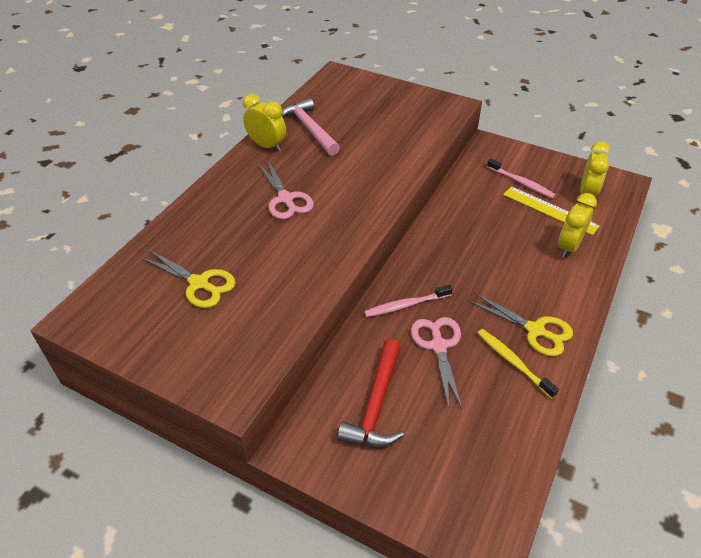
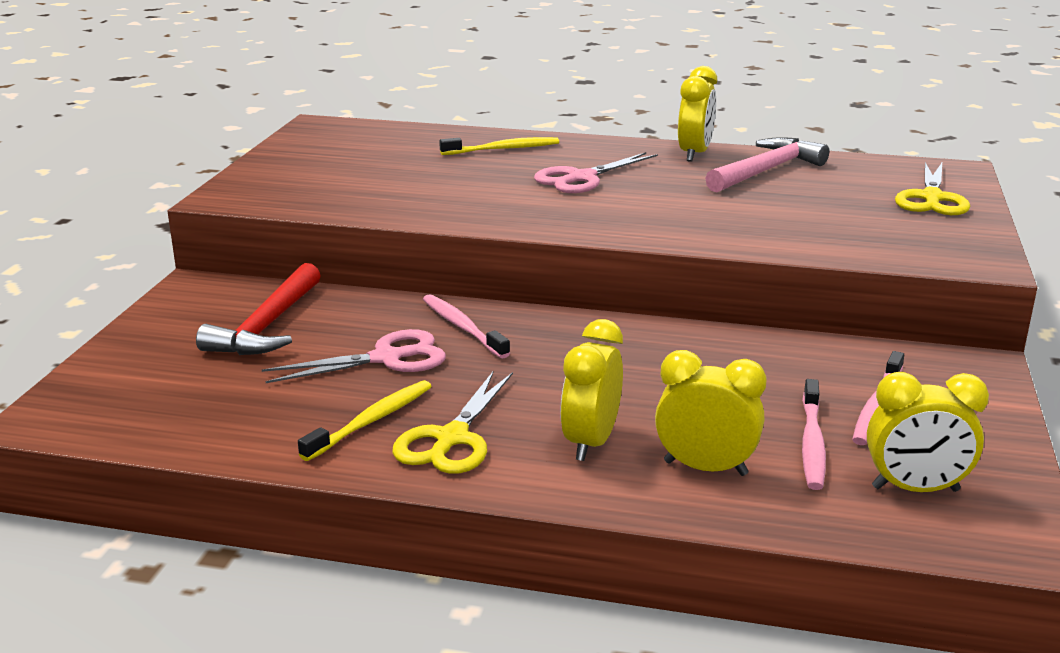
camera: 75 degrees right, 20 degrees down
yellow scissors [140,249,236,308] -> yellow scissors moved to [895,162,970,215]
red hammer [337,339,404,447] -> red hammer turned 75 degrees counterclockwise [196,263,321,355]
yellow ruler [503,186,600,235] -> pink toothbrush [802,379,826,490]
none -> yellow toothbrush [439,137,559,155]
none -> yellow clock [560,319,623,461]

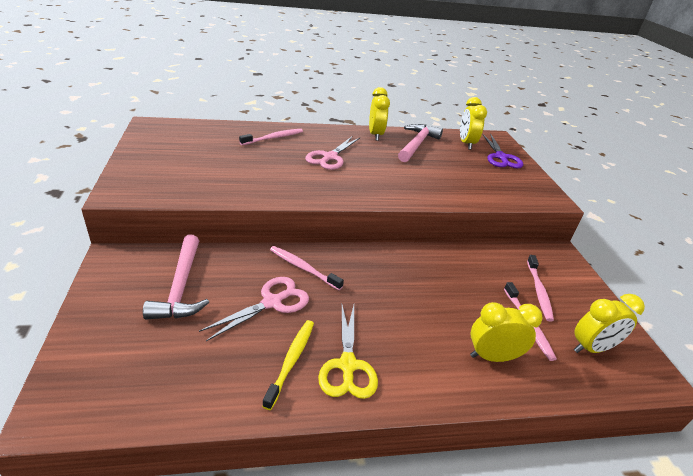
camera: 25 degrees left, 10 degrees up
red hammer [196,263,321,355] -> pink hammer [143,235,209,320]
yellow toothbrush [439,137,559,155] -> pink toothbrush [239,129,303,145]
yellow clock [560,319,623,461] -> yellow clock moved to [460,97,487,150]
yellow scissors [895,162,970,215] -> purple scissors [482,133,523,168]

